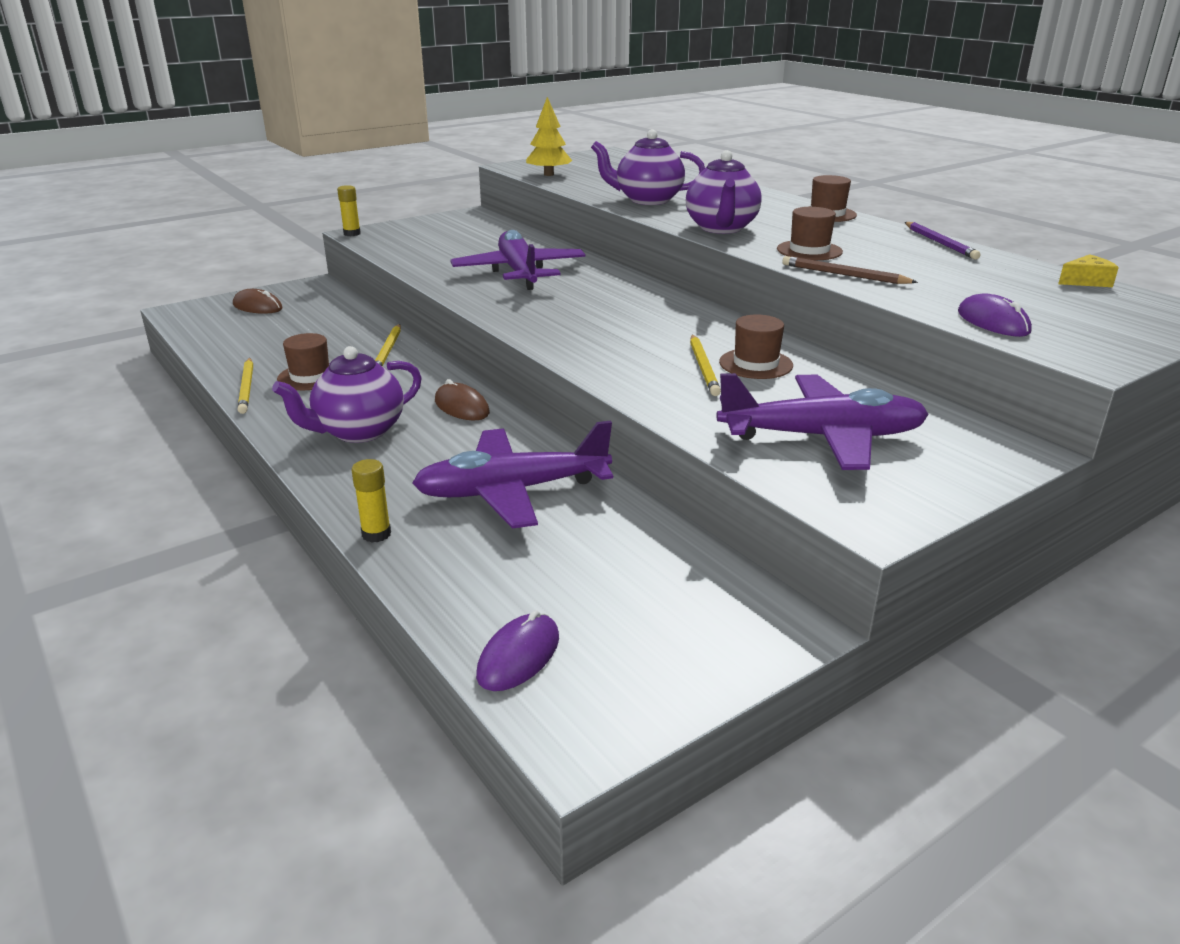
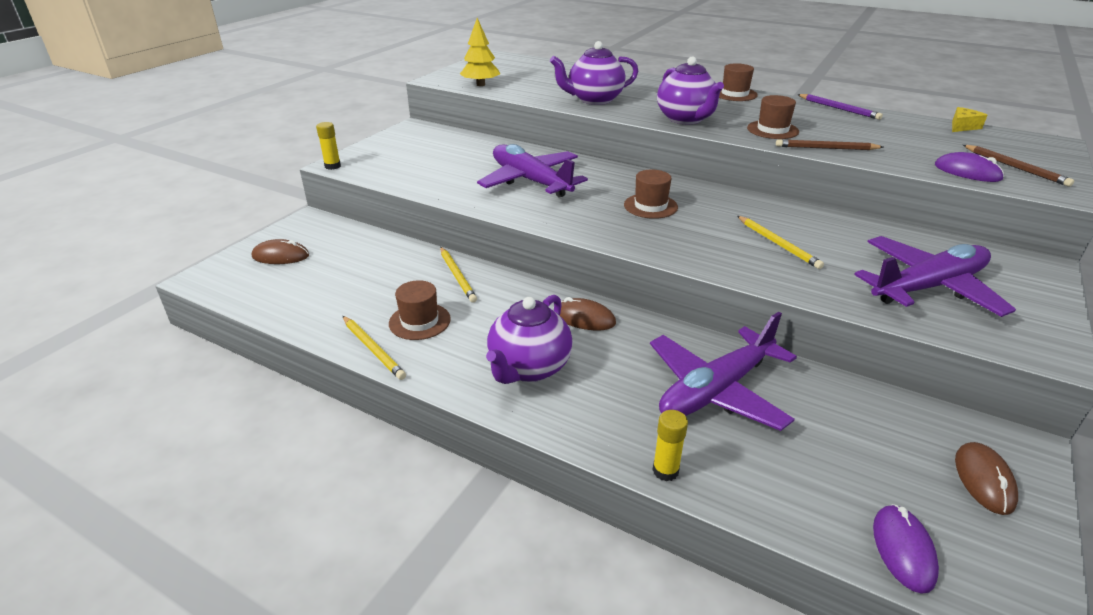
camera: 25 degrees left, 5 degrees up
brown hat [719,314,793,379] -> brown hat moved to [624,169,678,219]
none -> brown mouse [955,442,1018,515]
none -> brown pencil [963,145,1074,187]

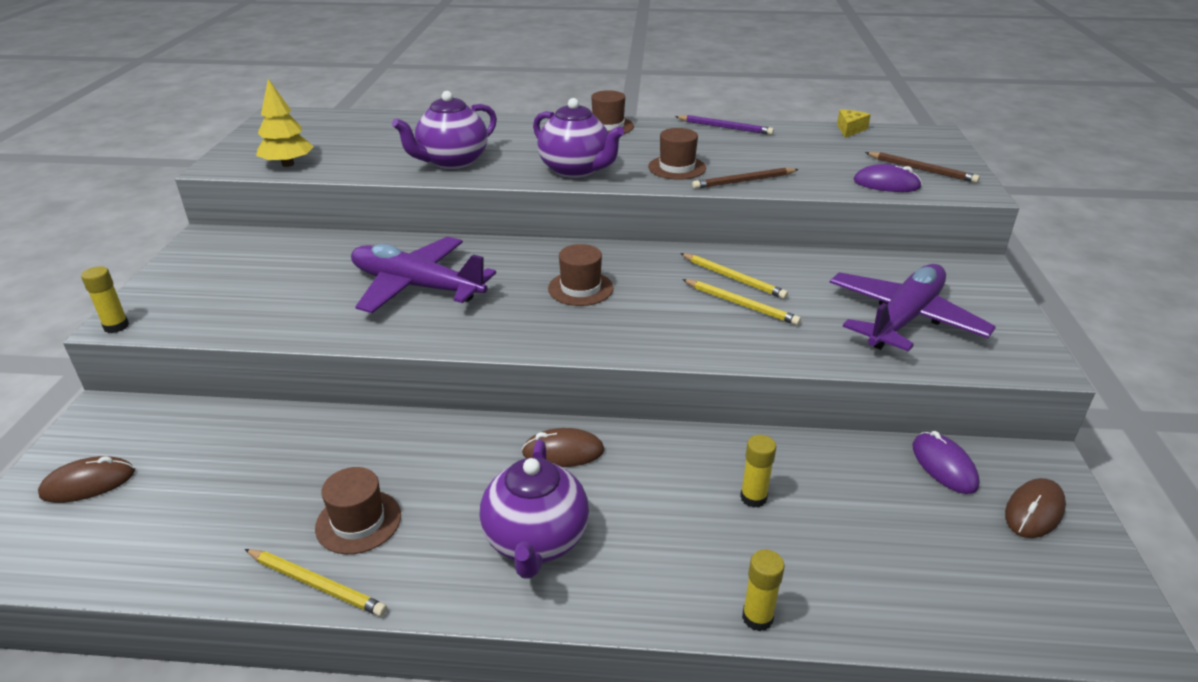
camera: 25 degrees left, 0 degrees up
yellow pencil [440,247,477,303] -> yellow pencil moved to [680,253,788,299]
purple plane [650,312,797,431] -> yellow glue stick [740,435,776,508]
purple mouse [873,504,939,594] -> purple mouse moved to [913,431,980,494]
brown mouse [955,442,1018,515] -> brown mouse turned 60 degrees clockwise [1005,478,1066,538]

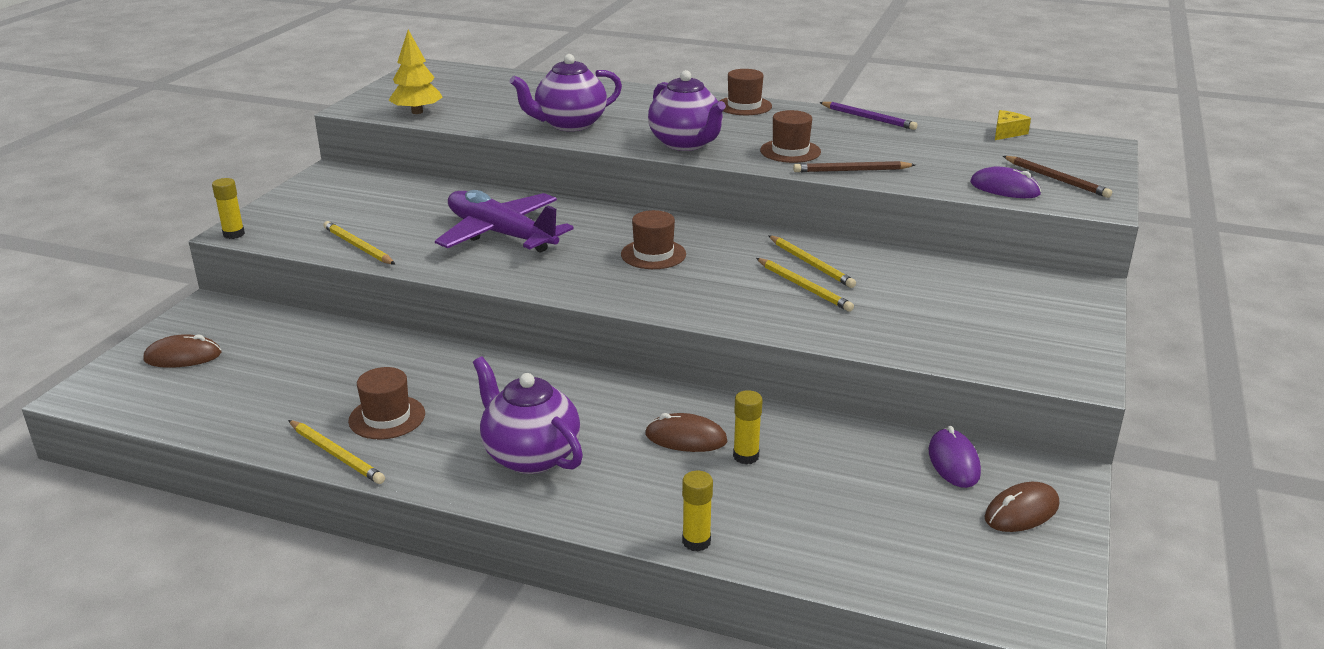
camera: 15 degrees right, 5 degrees down
purple teapot [480,440,589,579] -> purple teapot turned 120 degrees clockwise [473,357,583,474]
brown mouse [522,428,604,467] -> brown mouse moved to [645,413,727,452]
purple plane [829,264,996,352] -> none
none -> yellow pencil [323,221,395,264]

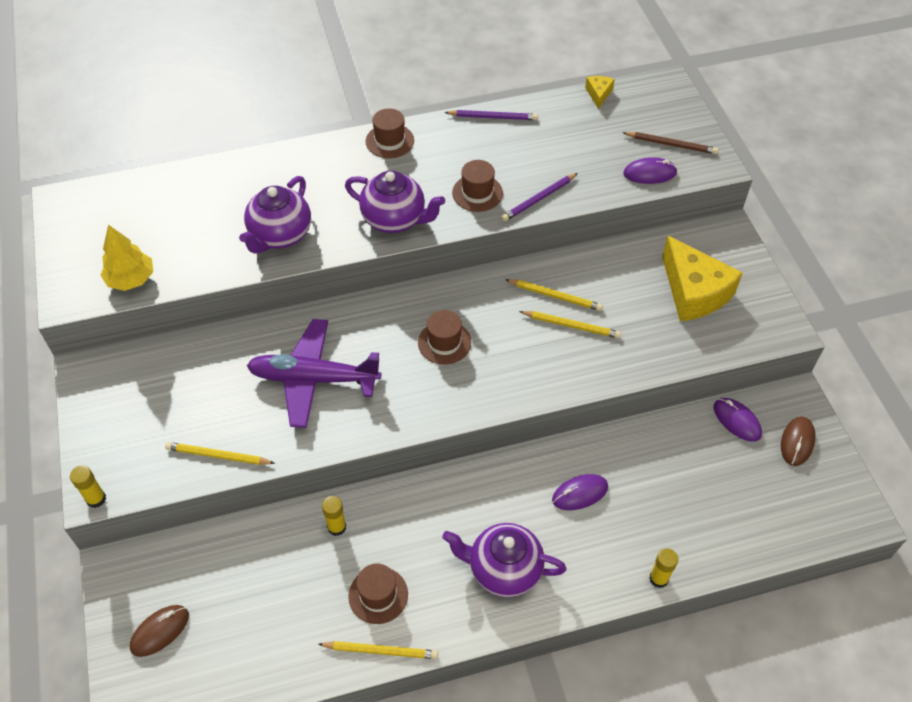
camera: 35 degrees left, 25 degrees up
brown mouse [645,413,727,452] -> purple mouse [552,474,608,510]
yellow glue stick [733,390,763,465] -> yellow glue stick moved to [322,496,346,536]
brown pencil [793,161,915,172] -> purple pencil [501,173,578,222]
none -> yellow cheese [662,236,743,321]

